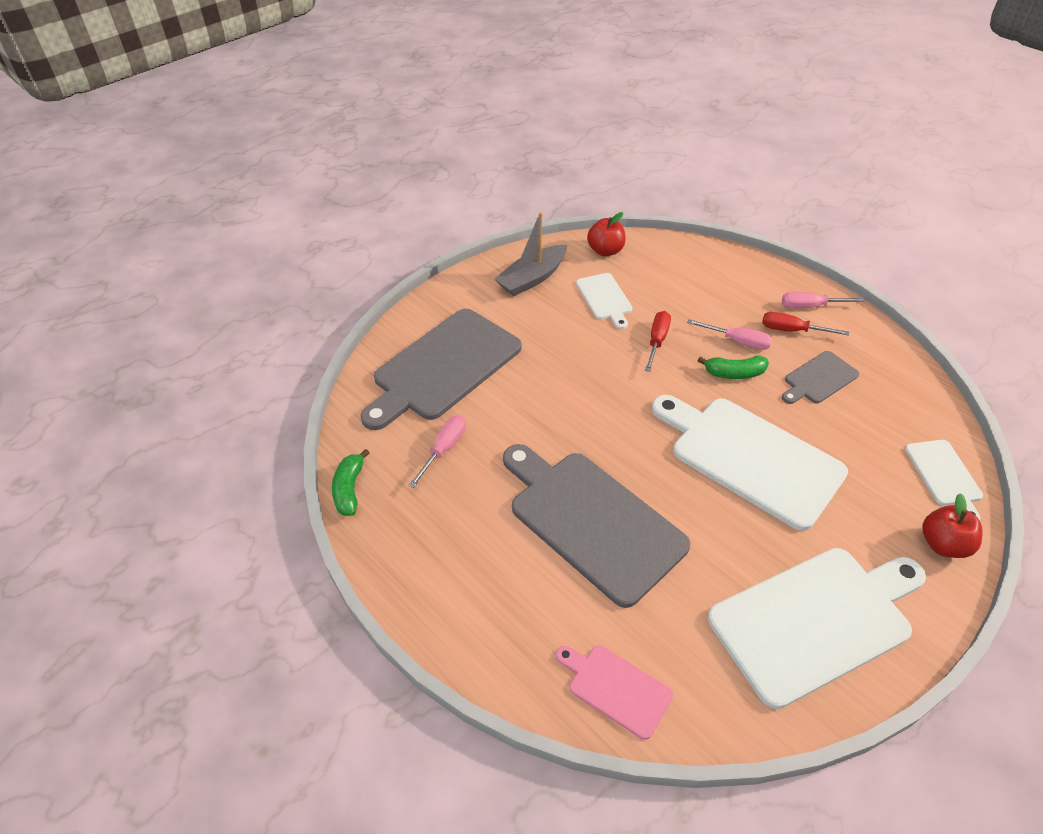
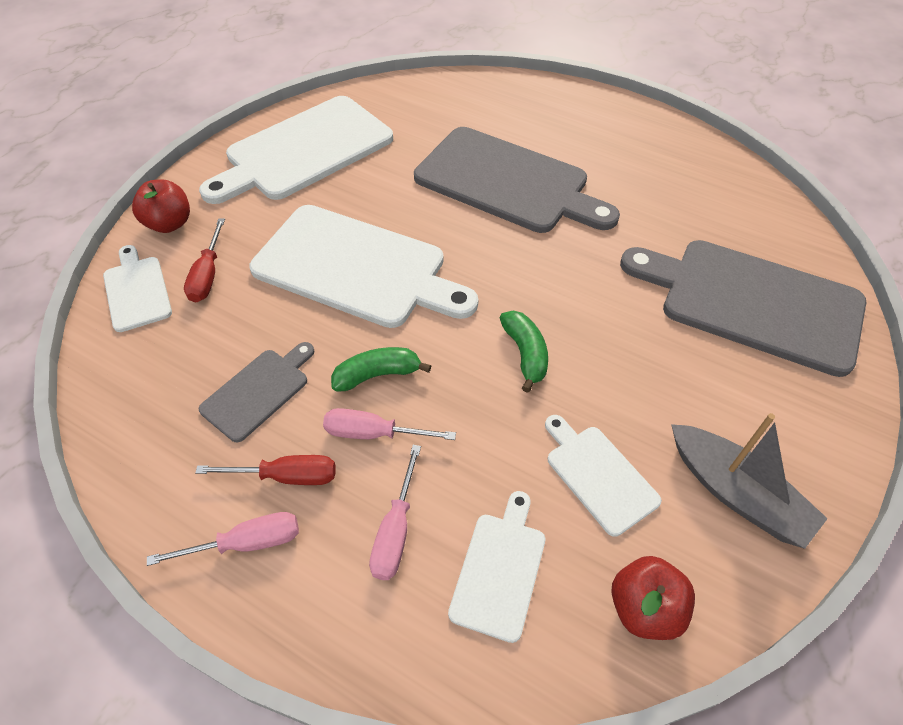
camera: 165 degrees right, 5 degrees up
green banana [332,449,370,516] -> green banana moved to [500,311,548,393]
grey cutting board [360,309,522,430] -> grey cutting board turned 90 degrees counterclockwise [620,240,866,377]
pink screwdriver [408,415,466,488] -> pink screwdriver moved to [369,445,421,580]
grey boat [494,212,567,296] -> grey boat turned 105 degrees clockwise [671,413,828,549]
pink cutting board [556,645,673,740] -> none
red screwdriver [645,311,671,372] -> red screwdriver moved to [184,218,225,302]
none -> white cutting board [448,491,545,643]

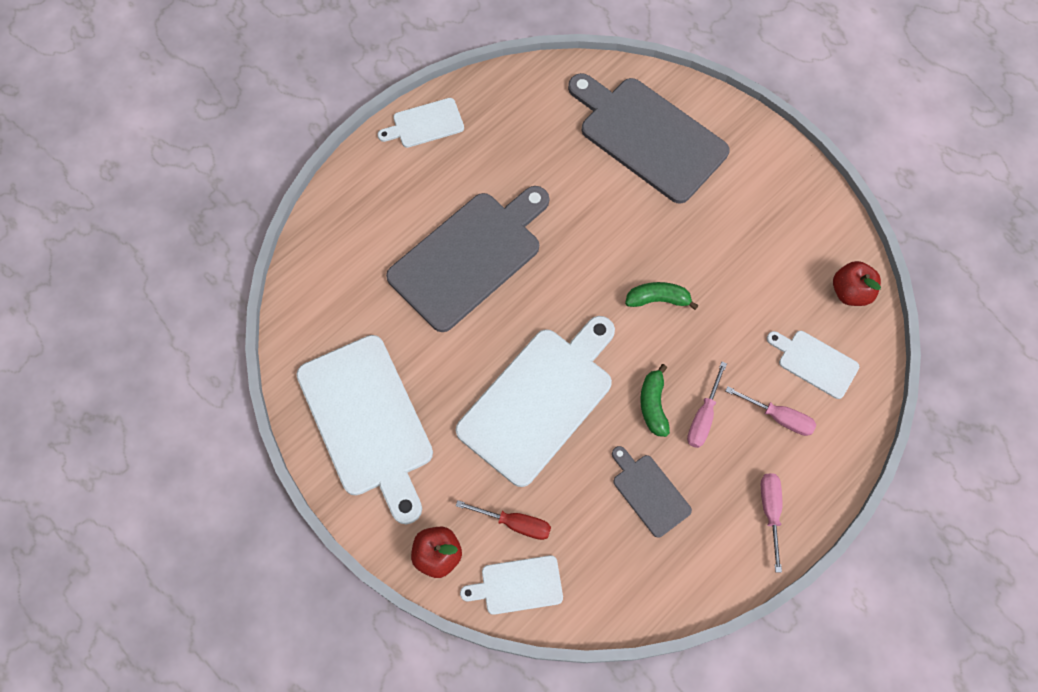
camera: 75 degrees left, 15 degrees up
red screwdriver [195,455,336,485] -> none
white cutting board [545,415,662,537] -> white cutting board moved to [378,98,464,148]
grey cutting board [620,240,866,377] -> grey cutting board turned 90 degrees clockwise [568,73,730,204]
grey boat [671,413,828,549] -> none

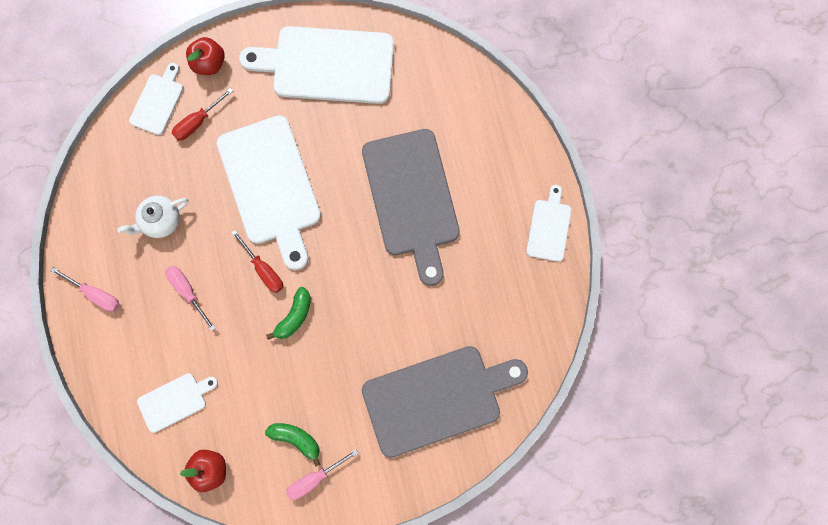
camera: 120 degrees right, 10 degrees up
grey cutting board [612,446,692,538] -> white teapot [117,196,189,238]
green banana [640,364,670,437] -> green banana moved to [265,423,321,467]
pink screwdriver [726,386,816,436] -> pink screwdriver moved to [286,449,358,500]
none -> red screwdriver [231,230,283,293]

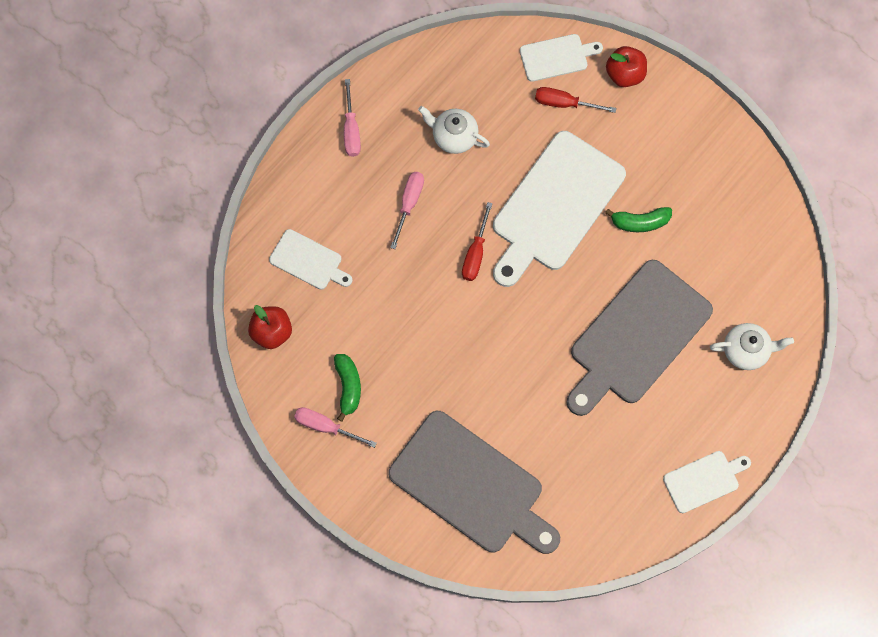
camera: 55 degrees right, 5 degrees down
white cutting board [239,26,394,104] -> none
green banana [266,287,311,340] -> green banana moved to [605,207,672,232]
none -> white teapot [710,323,794,370]

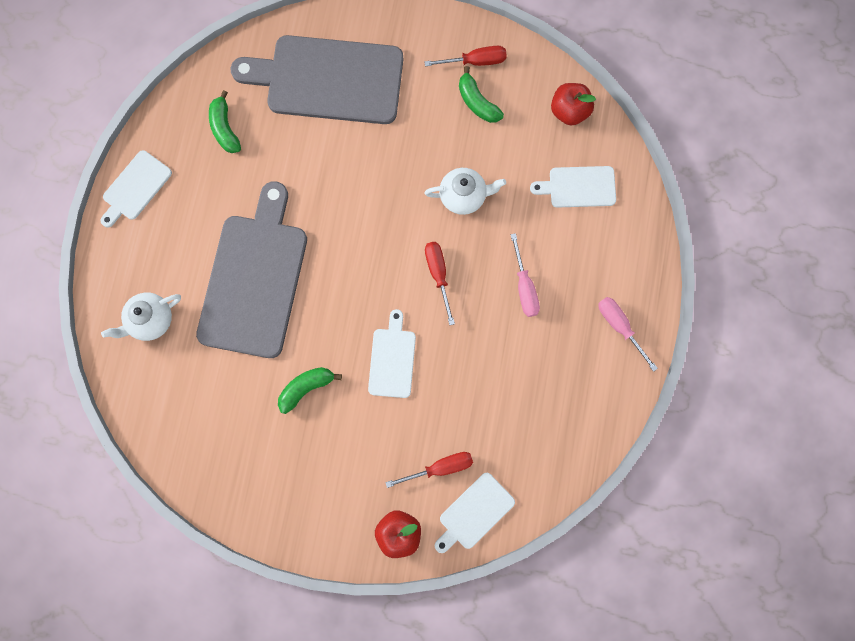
camera: 150 degrees right, 5 degrees up
pink screwdriver [294,407,377,448] -> red screwdriver [424,46,507,66]
white teapot [418,106,490,154] -> white teapot moved to [424,168,506,215]
white cutting board [493,131,626,287] -> white cutting board [368,309,416,398], size x0.49
none -> green banana [209,90,241,153]

